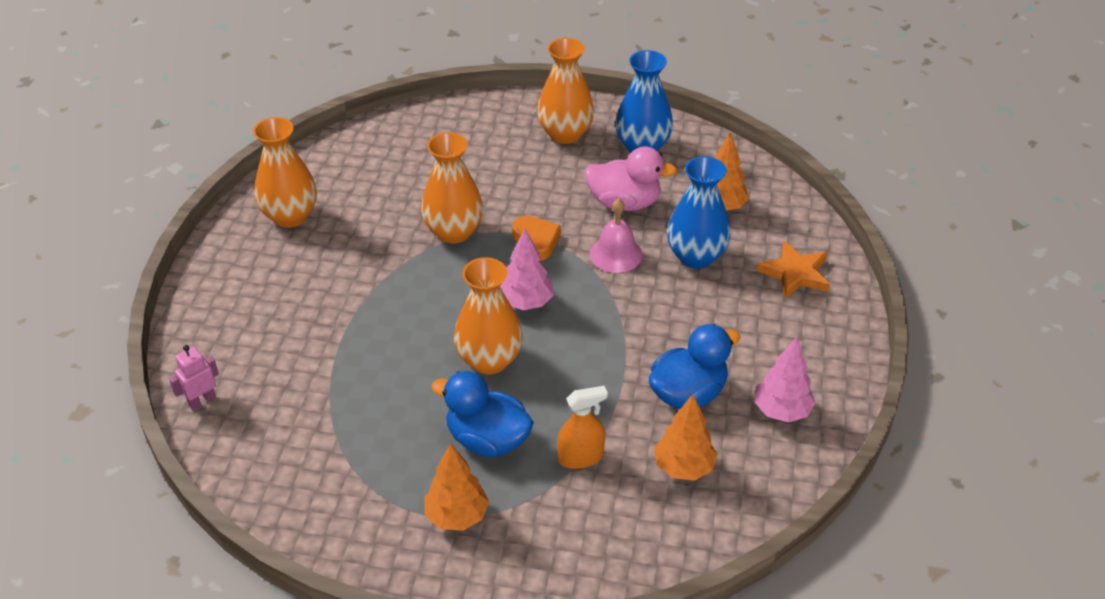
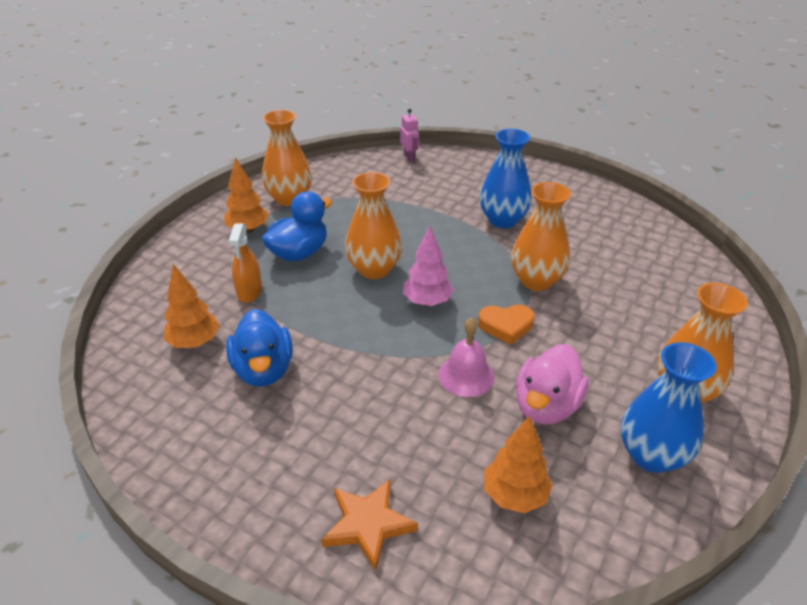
camera: 110 degrees right, 5 degrees down
orange vase [253,117,317,228] -> orange vase moved to [262,110,312,206]
blue vase [667,156,731,269] -> blue vase moved to [480,129,532,228]
pink tree [755,337,816,423] -> none

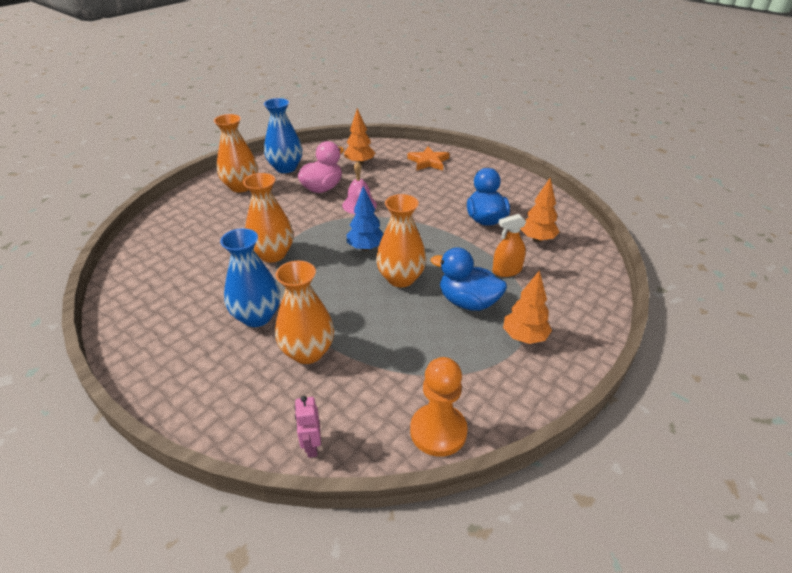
camera: 170 degrees left, 0 degrees up
orange spray bottle [229,223,262,303] -> orange spray bottle turned 120 degrees counterclockwise [492,214,527,277]
orange vase [262,110,312,206] -> orange vase moved to [275,261,334,364]
blue duck [262,191,332,261] -> blue duck turned 60 degrees clockwise [431,247,507,311]
pink tree [403,226,454,306] -> blue tree [347,186,383,251]
orange heart [478,305,534,345] -> none
none -> orange pawn [410,357,468,457]

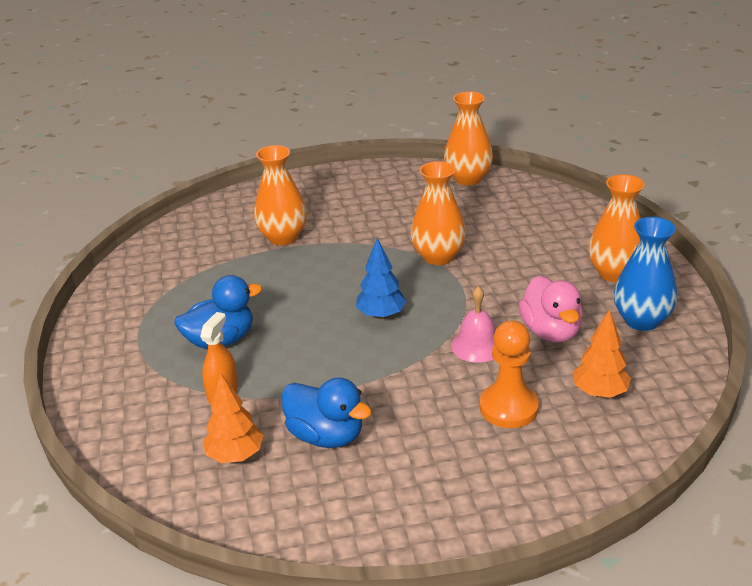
camera: 130 degrees right, 5 degrees down
blue vase [220,228,280,327] -> none
pink robot [294,396,321,458] -> none
orange vase [376,194,426,287] -> orange vase moved to [444,91,493,185]
orange star [407,147,449,171] -> none
orange pawn [410,357,468,457] -> orange pawn moved to [480,321,539,428]
orange tree [503,270,552,344] -> none

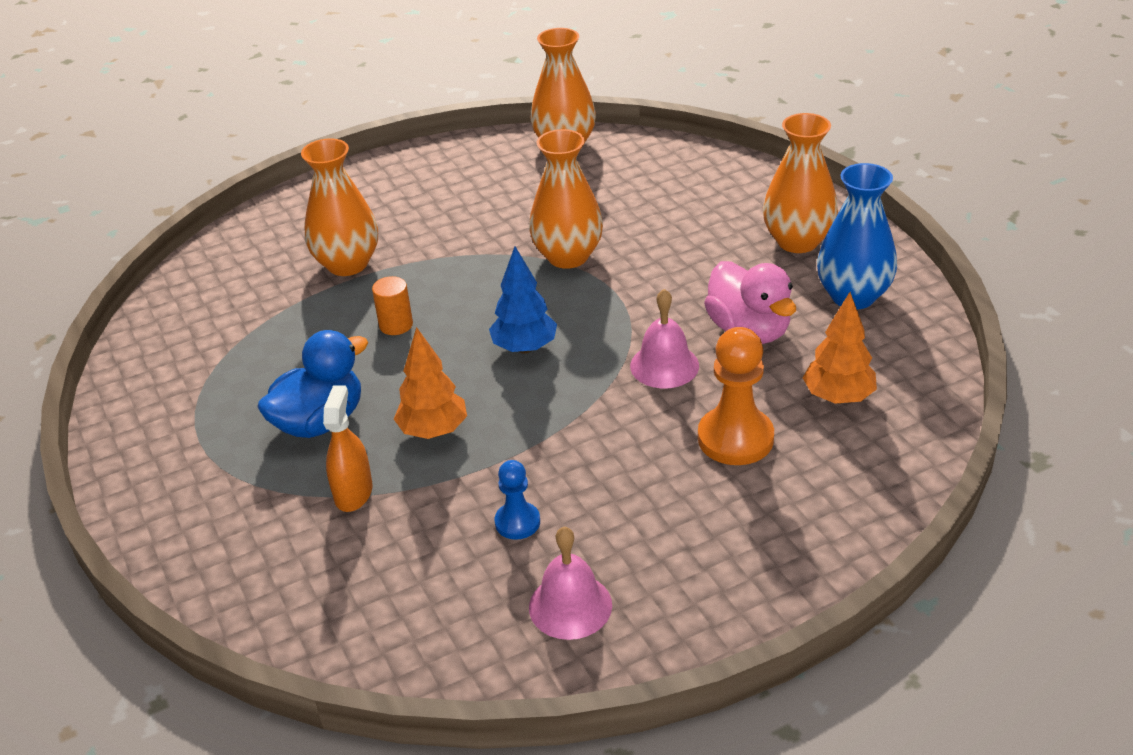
camera: 15 degrees left, 5 degrees up
orange tree [203,372,263,463] -> orange tree moved to [394,327,467,439]
blue duck [281,377,372,448] -> blue pawn [495,460,540,540]
none -> orange cylinder [372,276,413,335]
none -> pink bell [529,527,612,640]

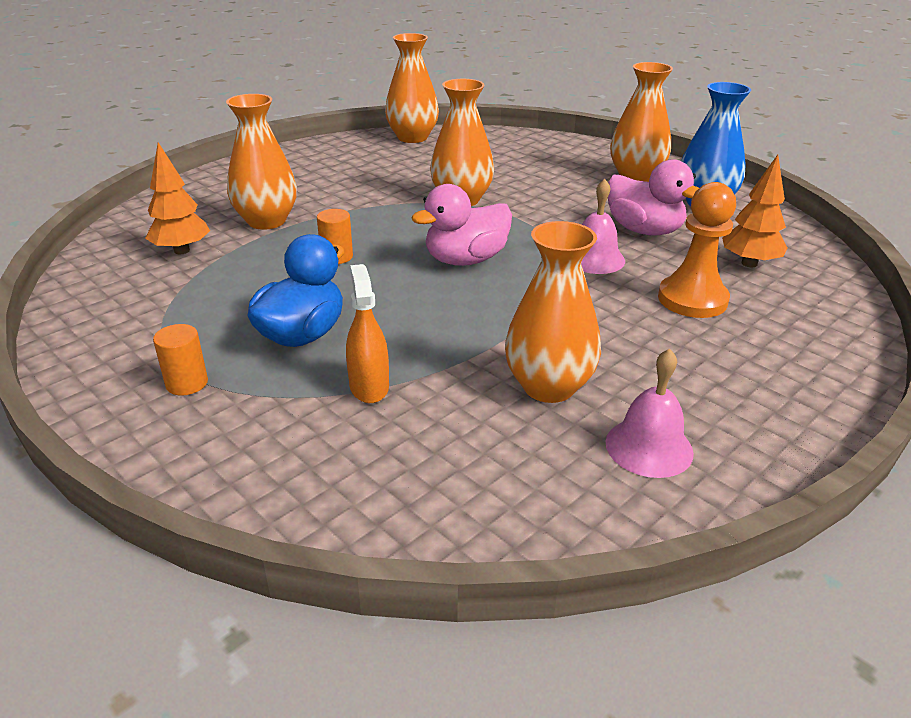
camera: 20 degrees left, 5 degrees down
orange tree [394,327,467,439] -> orange tree moved to [145,142,210,254]
blue tree [489,246,557,353] -> pink duck [411,184,512,266]
blue pawn [495,460,540,540] -> orange vase [505,221,601,403]
none -> orange cylinder [153,324,208,396]

